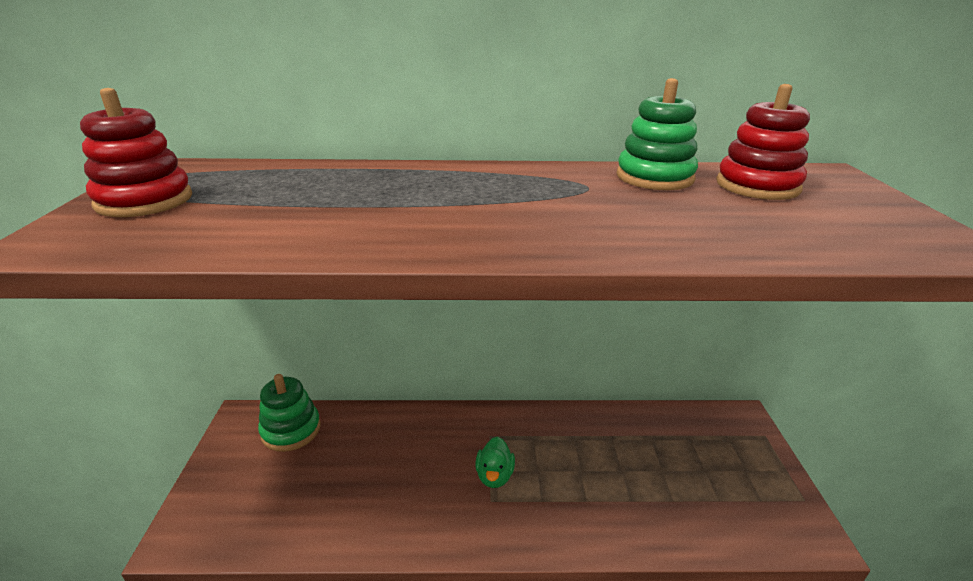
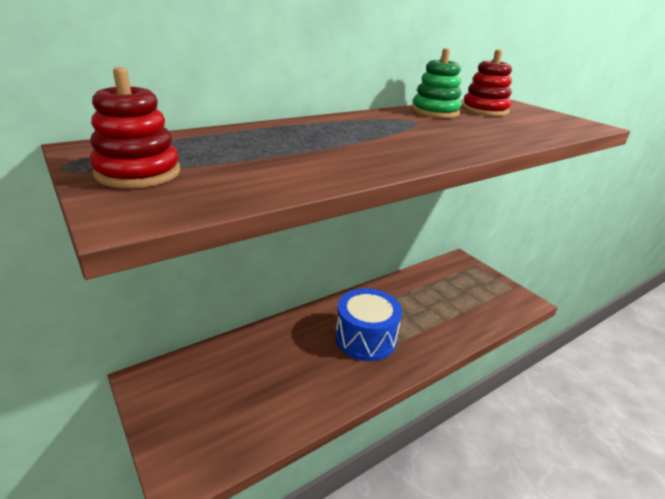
camera: 35 degrees left, 0 degrees up
green stacking toy [258,374,321,452] -> none
green duck [475,437,515,488] -> blue drum [335,288,402,361]

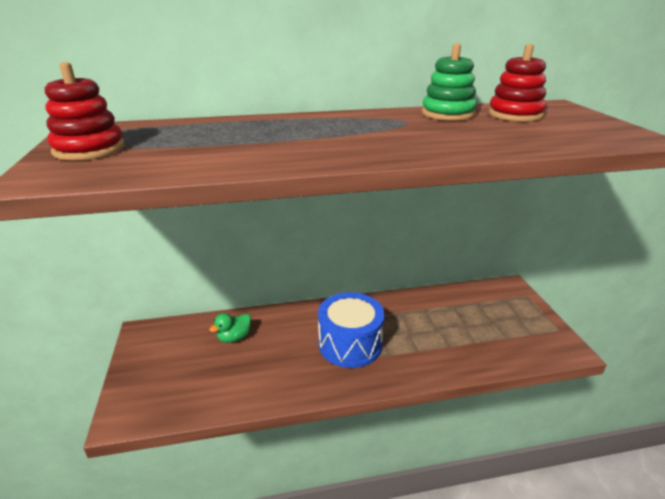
camera: 25 degrees right, 0 degrees up
none -> green duck [209,313,251,343]

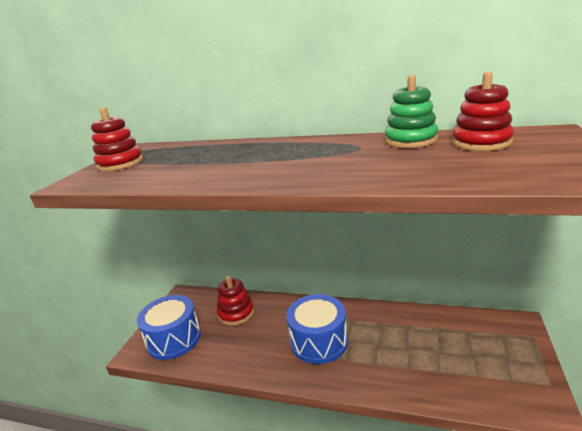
camera: 30 degrees right, 5 degrees down
green duck [209,313,251,343] -> red stacking toy [217,276,254,326]
none -> blue drum [137,295,201,360]

